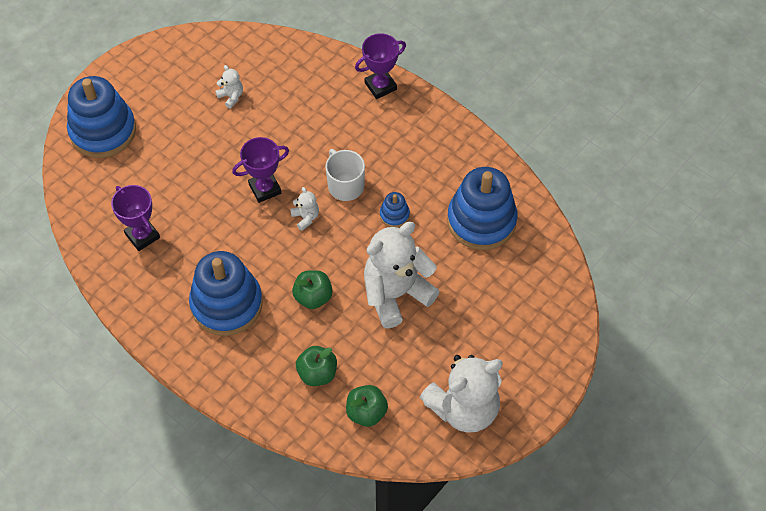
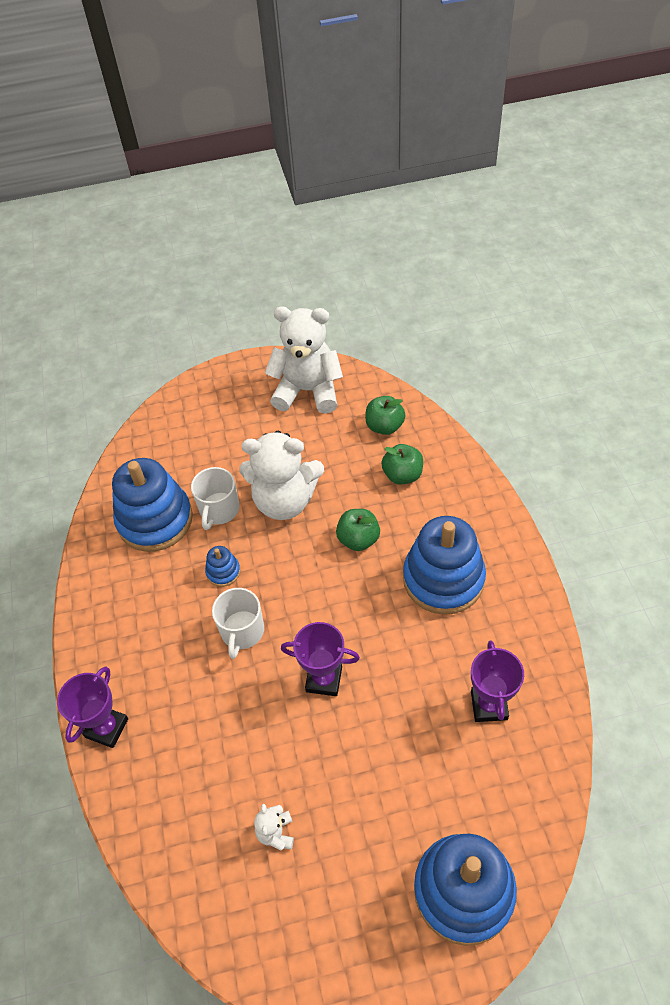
camera: 140 degrees left, 5 degrees down
white teddy bear [290,187,319,231] -> none
purple trophy [355,33,406,99] -> purple trophy turned 75 degrees counterclockwise [57,666,128,748]
none -> white mug [191,467,239,530]

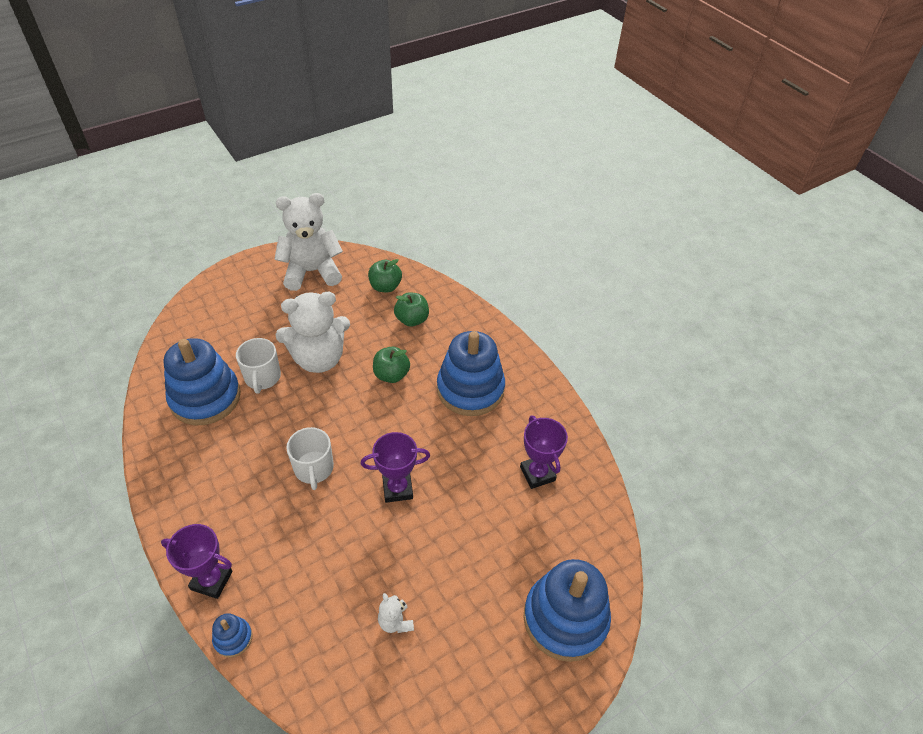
camera: 25 degrees left, 5 degrees down
purple trophy [57,666,128,748] -> purple trophy turned 75 degrees counterclockwise [161,524,233,599]
blue stacking toy [205,546,240,587] -> blue stacking toy moved to [212,613,252,658]

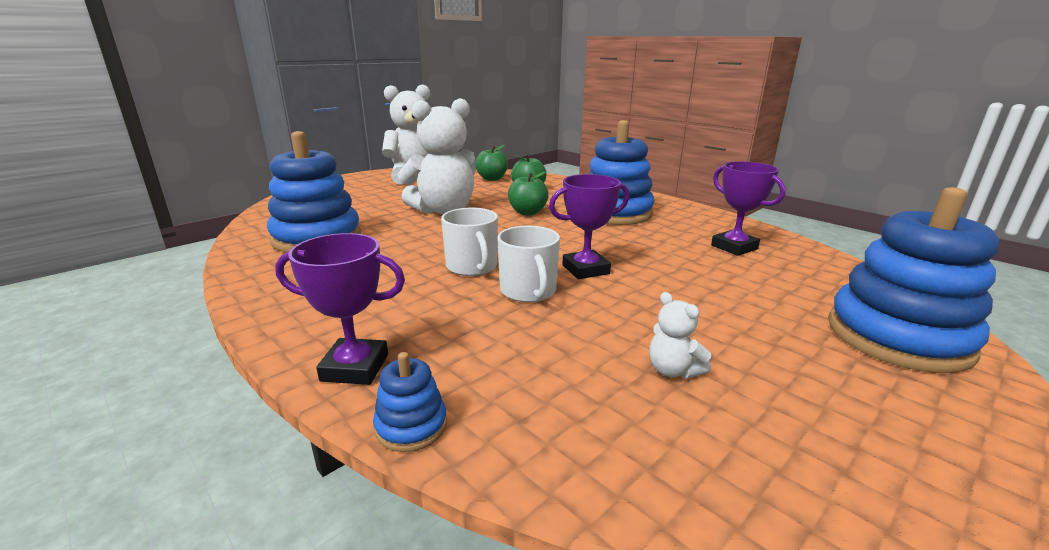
camera: 10 degrees left, 25 degrees down
white mug [236,338,281,394] -> white mug moved to [497,226,560,302]

